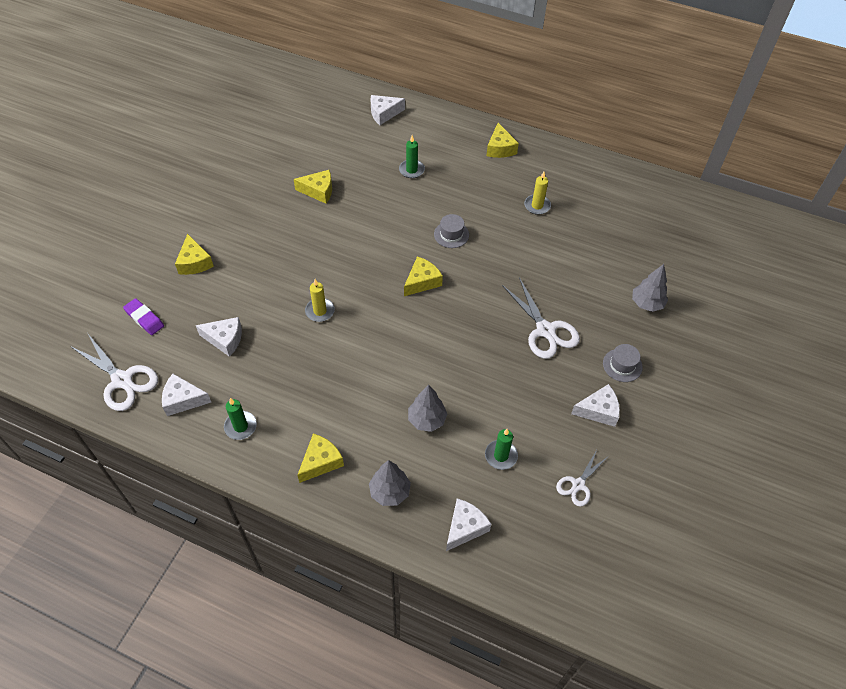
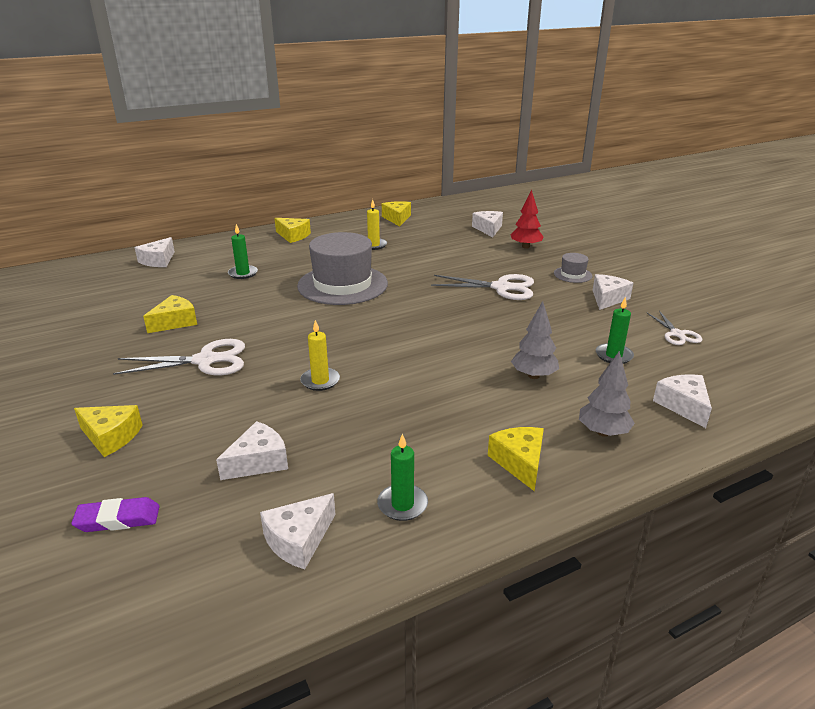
camera: 50 degrees left, 25 degrees down
white scissors [70,334,158,411] -> white scissors moved to [113,339,245,376]
yellow cheese [404,256,443,296] -> yellow cheese moved to [382,201,411,226]
grey hat [434,214,469,248] -> grey hat [297,232,388,305], size x2.31
grey tree [632,264,668,312] -> red tree [511,190,543,249]
none -> white cheese [472,211,503,237]

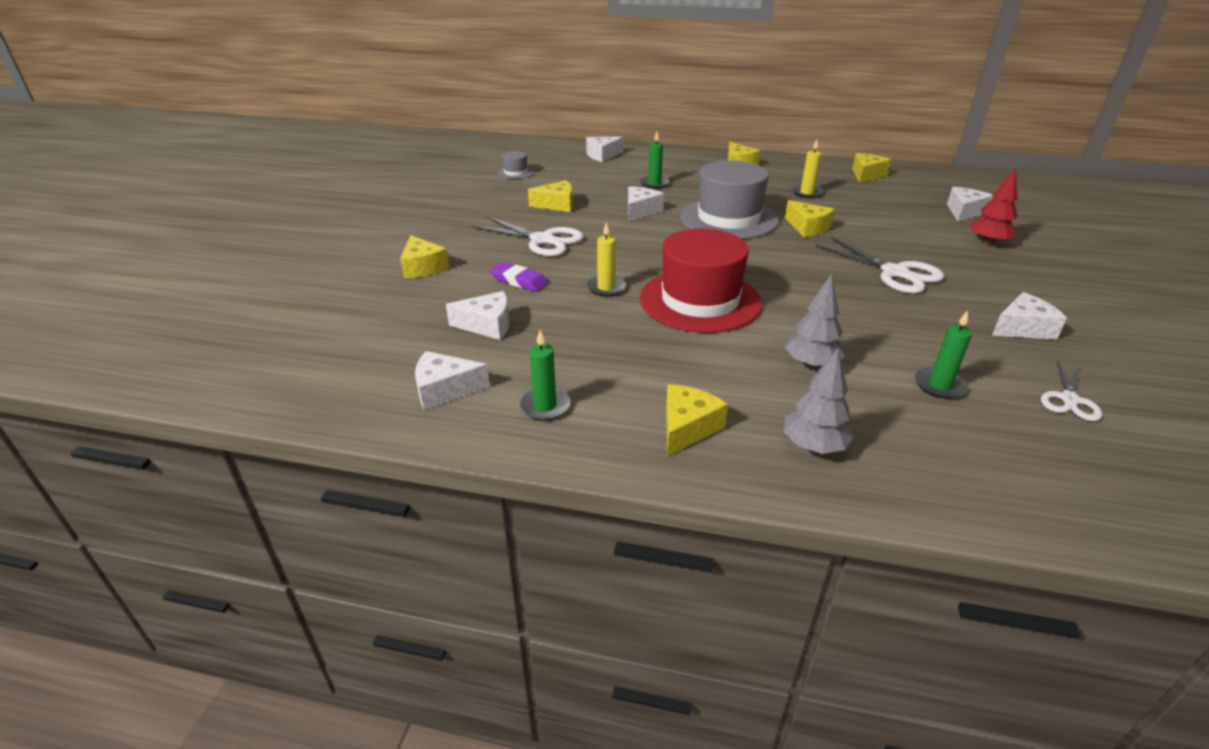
camera: 40 degrees right, 5 degrees up
purple eraser [71,497,160,532] -> purple eraser moved to [490,262,548,292]
grey hat [554,253,592,283] -> grey hat moved to [498,151,534,179]
white cheese [653,374,712,428] -> white cheese moved to [628,186,664,222]
none -> red hat [640,229,762,333]
none -> yellow cheese [785,200,835,237]

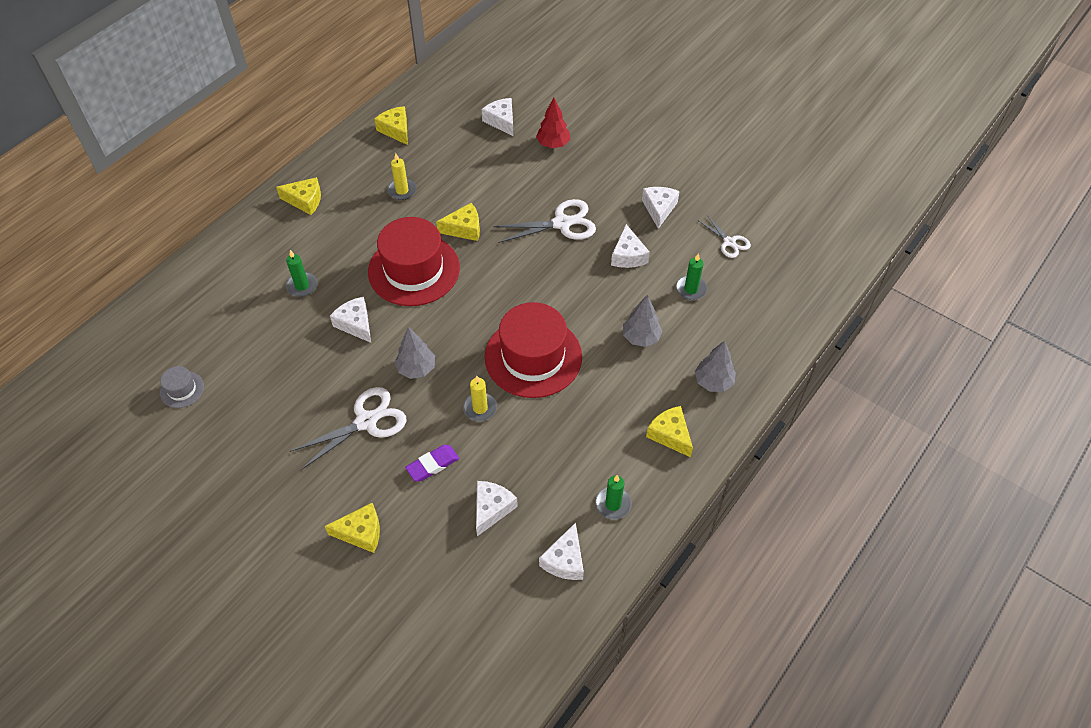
camera: 65 degrees left, 20 degrees up
yellow cheese [528,180,573,212] -> none
white cheese [586,136,623,162] -> white cheese moved to [611,224,650,268]
grey hat [680,160,779,239] -> red hat [368,217,460,306]
none -> grey tree [395,327,435,379]

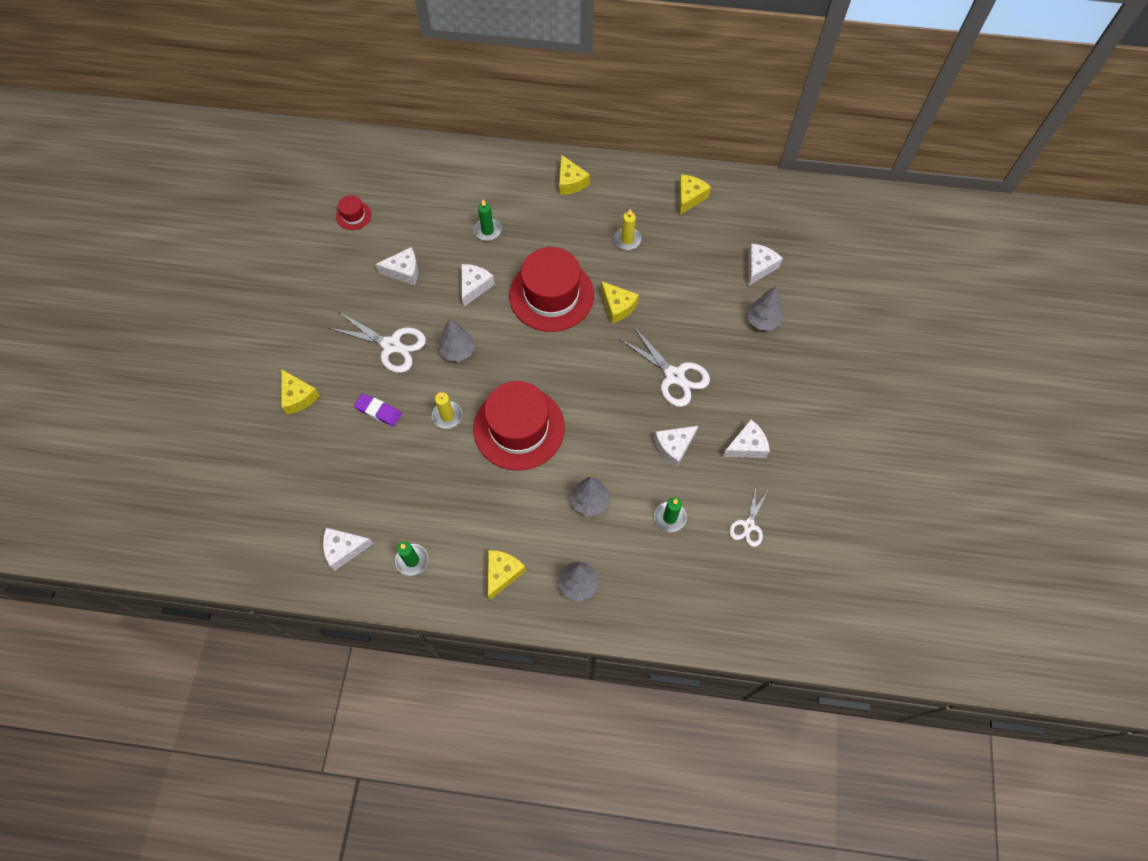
camera: 60 degrees right, 10 degrees up
grey hat [160,366,204,408] -> red hat [336,195,371,230]
white cheese [476,481,518,536] -> white cheese moved to [375,247,418,285]
red tree [536,97,570,148] -> grey tree [747,287,783,331]

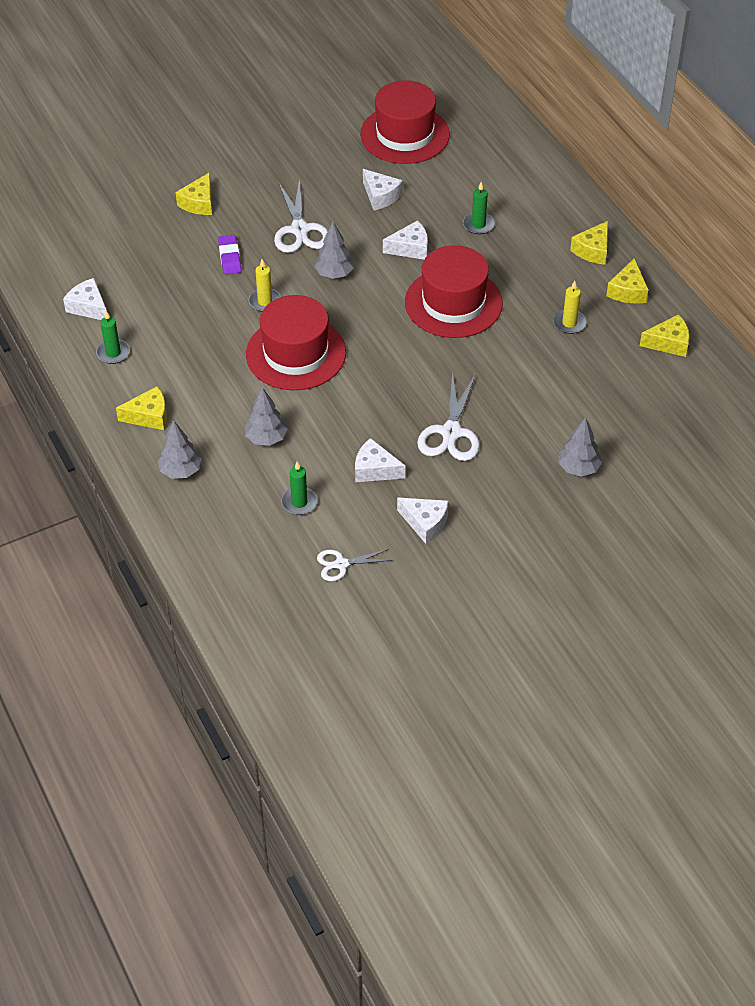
camera: 55 degrees right, 15 degrees down
red hat [336,195,371,230] -> red hat [360,80,450,164], size x2.31
yellow cheese [601,281,639,323] -> yellow cheese moved to [606,258,648,304]
white cheese [748,243,783,286] -> none

